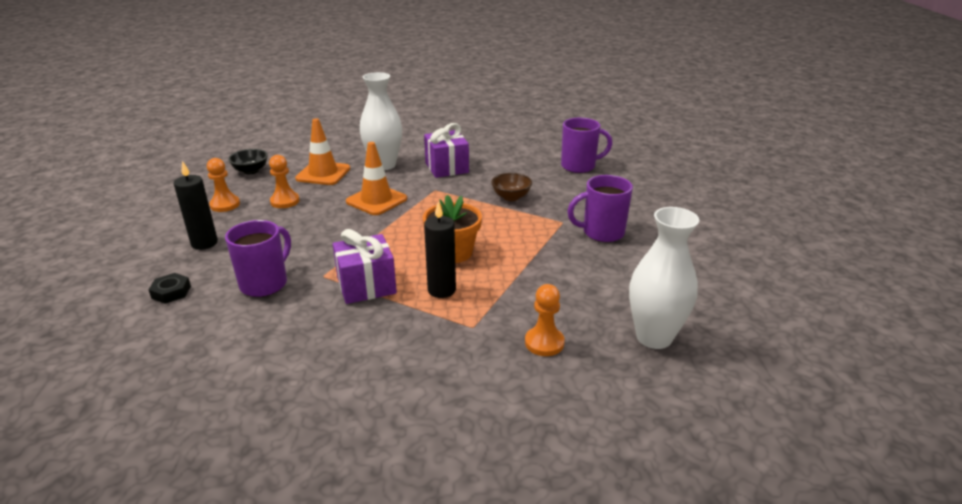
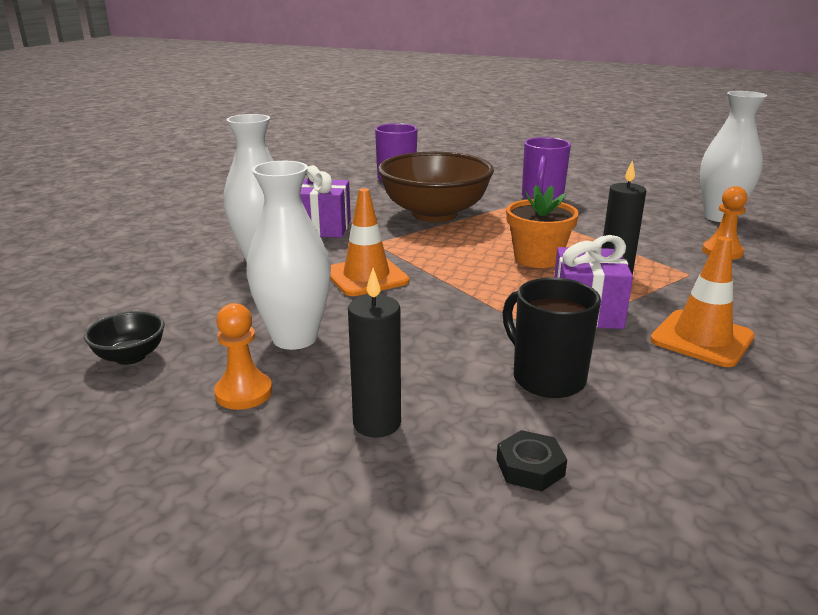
camera: 65 degrees left, 5 degrees down
purple mug [225,220,291,297] -> black mug [503,278,601,398]
orange pawn [269,155,300,208] -> white vase [246,161,331,350]
orange traffic cone [295,118,350,185] -> orange traffic cone moved to [650,236,755,367]
brown bowl [491,173,532,201] -> brown bowl [378,152,494,222], size x2.32

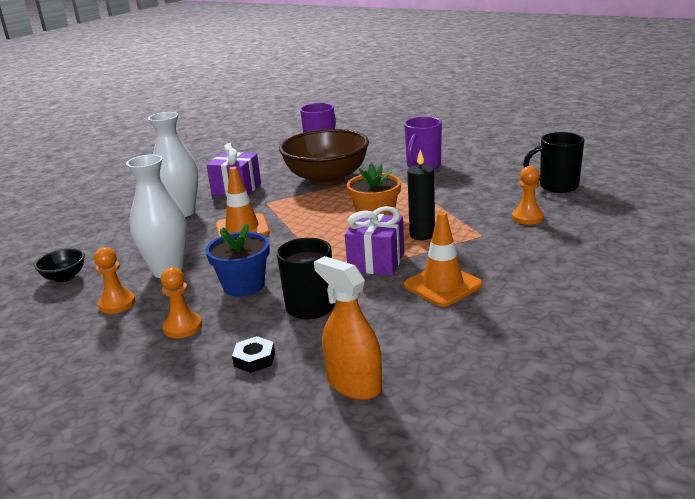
camera: 15 degrees right, 0 degrees up
black candle [348,268,401,438] -> orange pawn [161,267,202,338]
white vase [700,91,767,222] -> black mug [523,132,584,193]
none -> blue flower pot [205,223,269,297]
none -> orange spray bottle [314,256,382,400]

